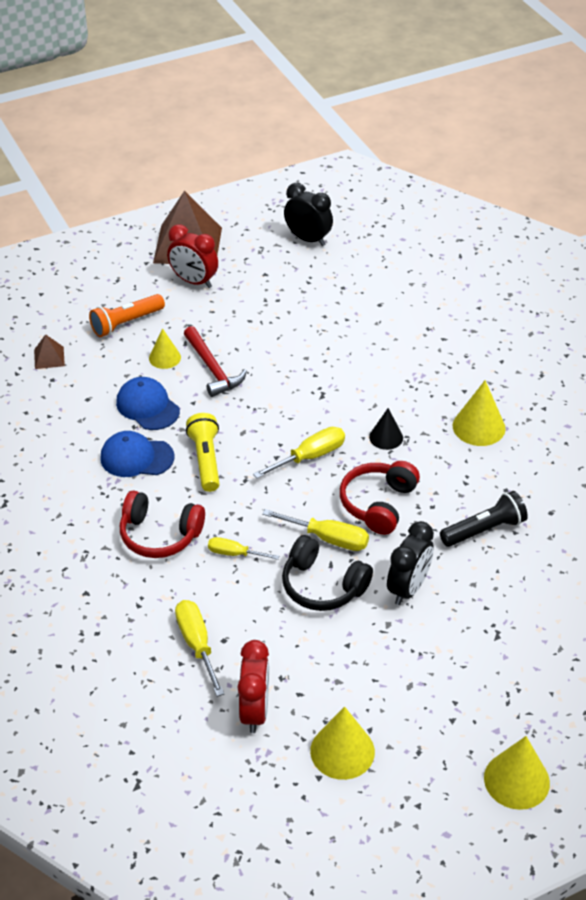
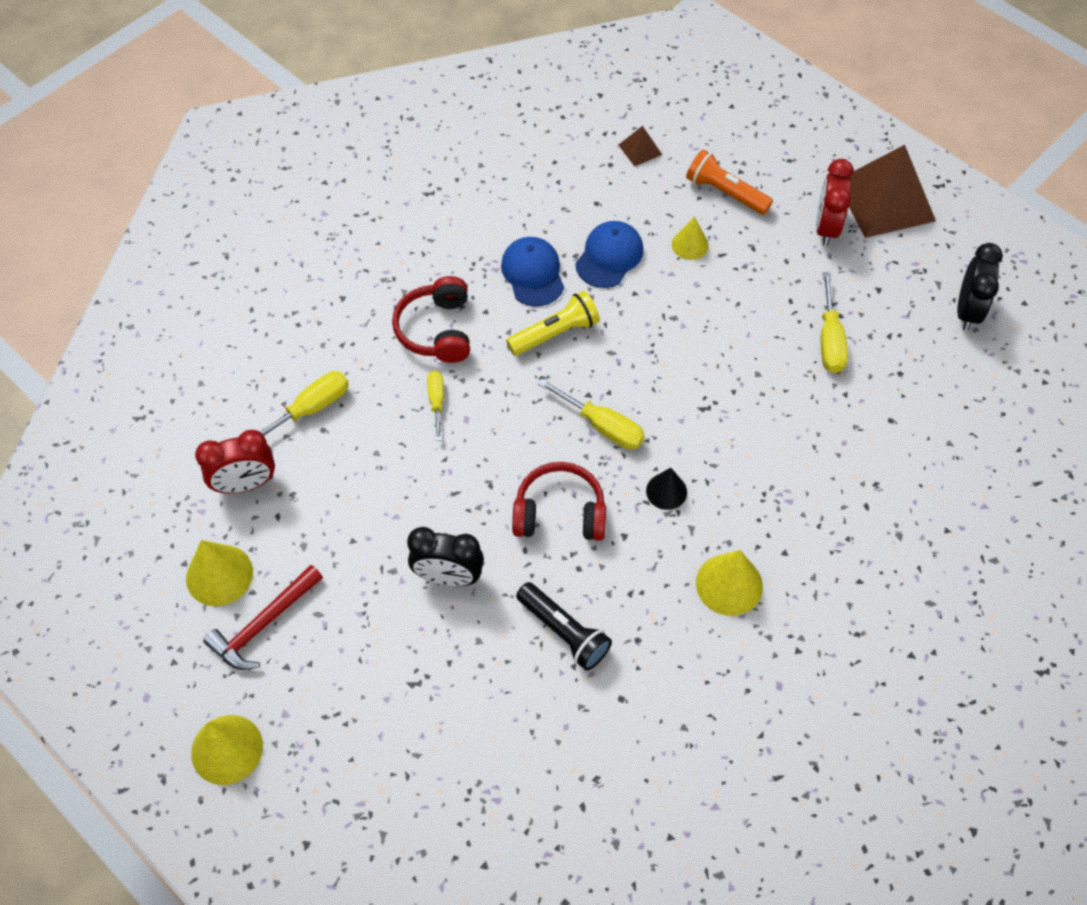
camera: 70 degrees right, 15 degrees up
red hammer [184,326,247,397] -> red hammer moved to [203,565,323,670]
yellow screwdriver [262,509,369,551] -> yellow screwdriver moved to [821,272,848,373]
black headphones [282,535,373,611] -> none

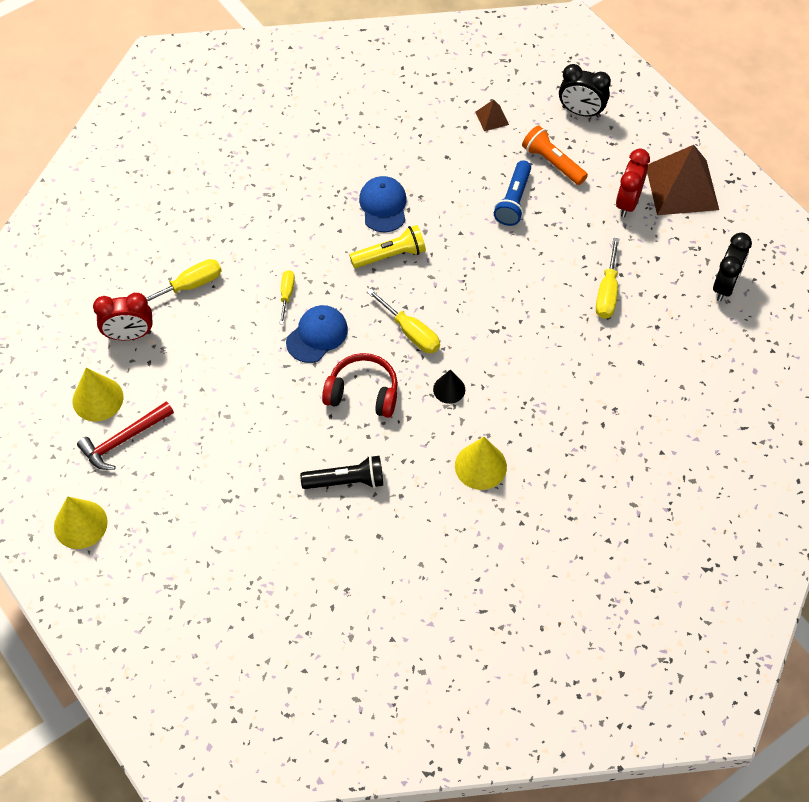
camera: 10 degrees right, 0 degrees up
red headphones [392,276,470,363] -> none
black clock [407,527,484,586] -> black clock moved to [559,64,611,118]
black flashlight [516,582,612,670] -> black flashlight turned 60 degrees counterclockwise [300,455,383,489]
blue cap [575,221,644,288] -> blue cap moved to [286,305,348,363]
yellow cone [672,216,708,260] -> blue flashlight [494,160,531,226]

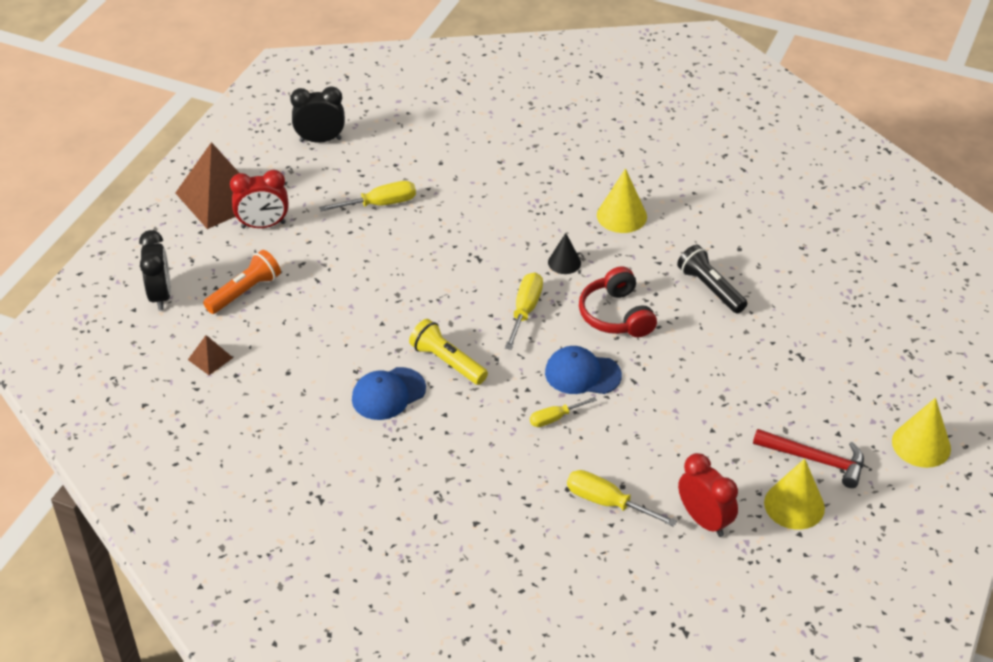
camera: 120 degrees left, 15 degrees down
blue flashlight [494,160,531,226] -> none
orange flashlight [522,125,588,185] -> orange flashlight turned 150 degrees counterclockwise [203,250,281,314]

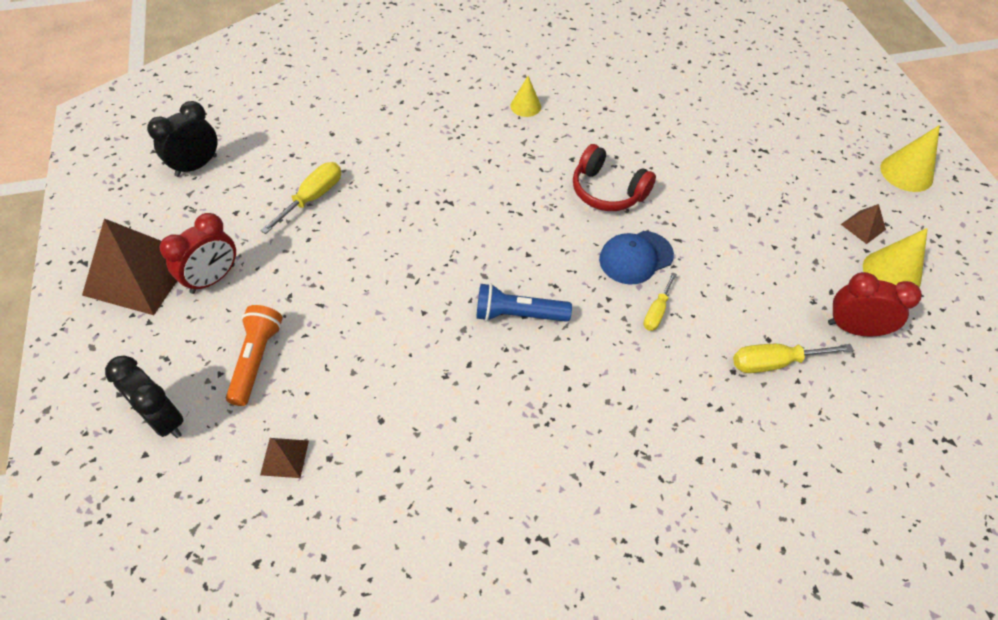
camera: 40 degrees left, 10 degrees up
blue cap [352,367,426,420] -> none
yellow flashlight [409,319,488,385] -> blue flashlight [476,283,572,322]
yellow screwdriver [505,272,543,350] -> none
black cone [548,233,581,274] -> none
yellow cone [597,169,647,233] -> yellow cone [511,76,541,117], size x0.64
black flashlight [677,245,747,313] -> none
red hammer [753,429,864,488] -> brown pyramid [841,204,886,244]

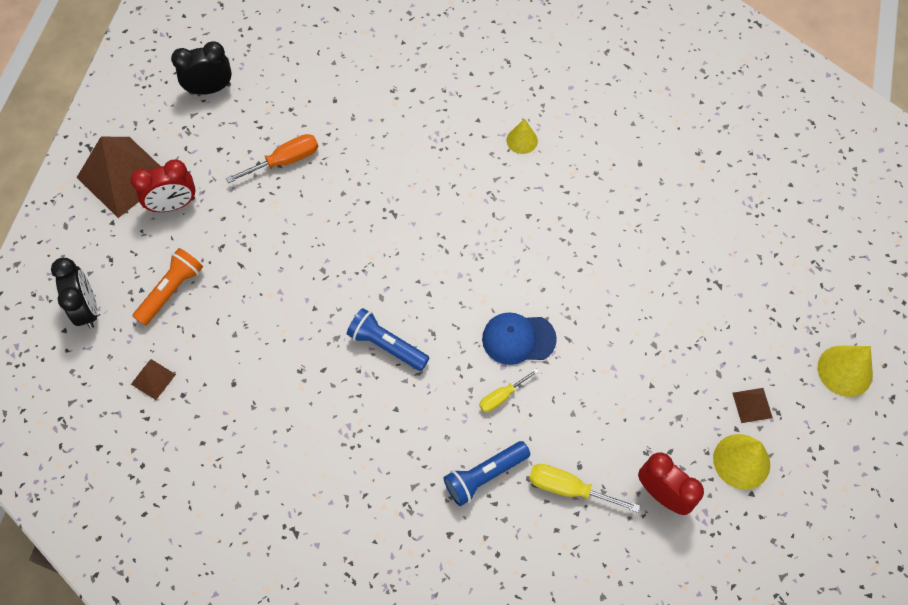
camera: 30 degrees right, 10 degrees up
yellow screwdriver [260,162,341,234] -> orange screwdriver [226,134,318,183]
red headphones [573,144,656,211] -> none
none -> blue flashlight [444,441,530,506]

